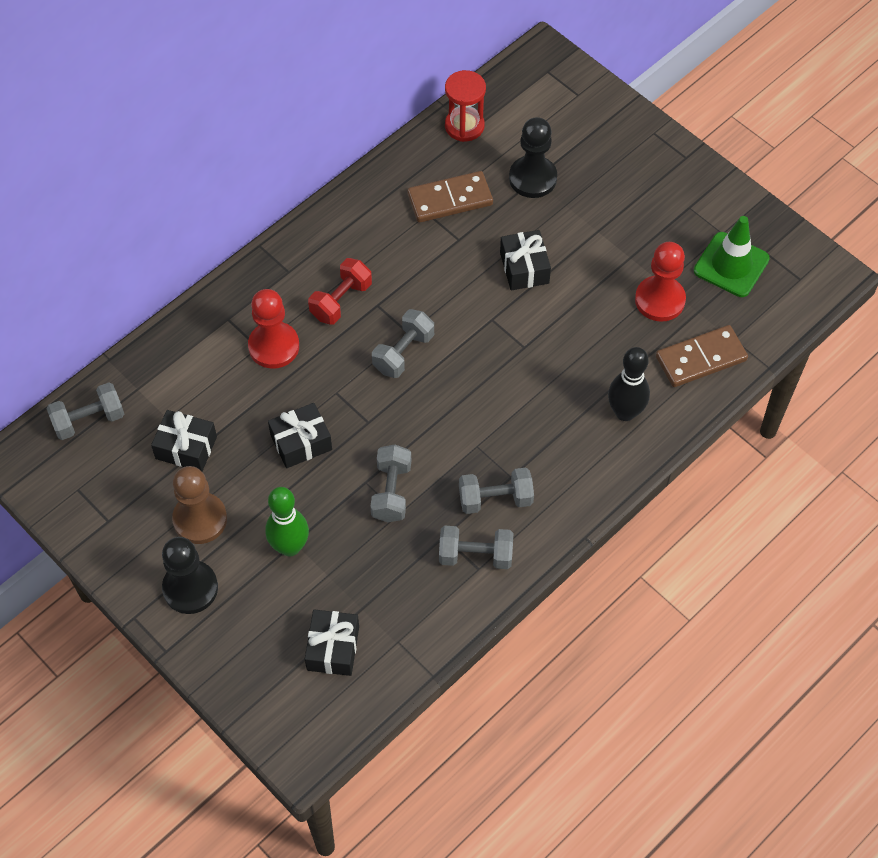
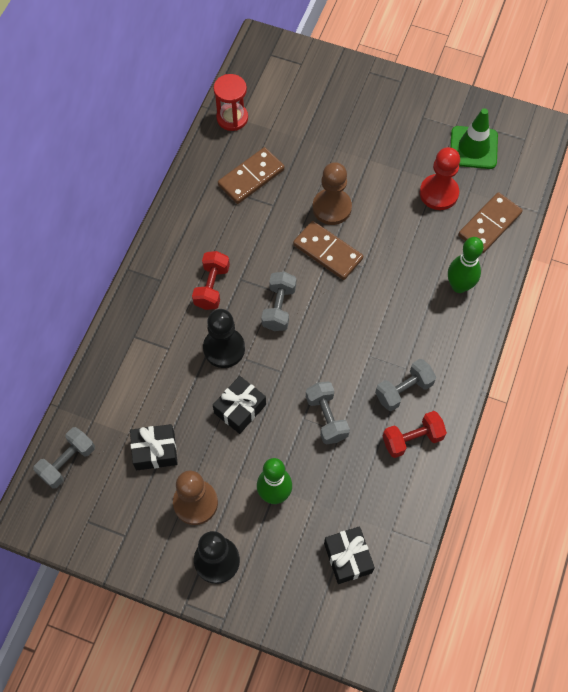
camera: 25 degrees left, 5 degrees up
red pawn [248,289,299,369] -> none
grey dumbbell [439,526,513,569] -> red dumbbell [383,411,447,458]
black gift [500,230,551,291] -> brown pawn [313,162,352,225]
black pawn [509,117,557,198] -> black pawn moved to [203,309,245,368]
black bowling pin [608,347,650,421] -> green bowling pin [448,237,484,293]
none -> brown domino [293,221,363,280]

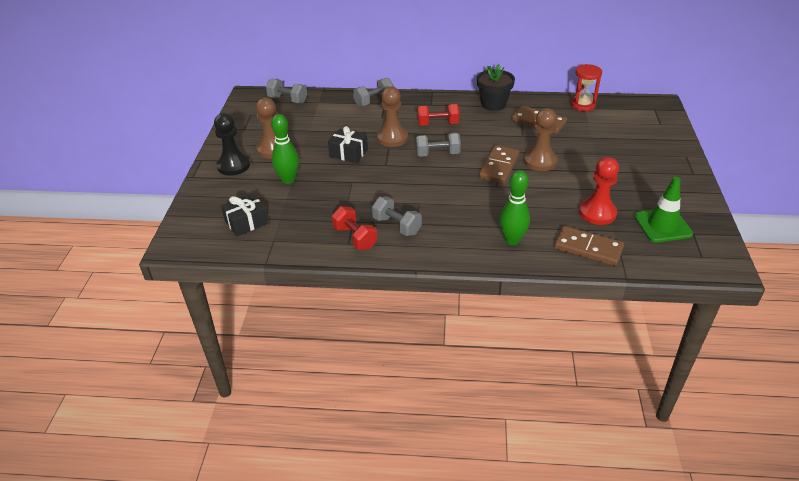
camera: 75 degrees right, 25 degrees down
black gift [130,424,178,470] -> none
black pawn [203,309,245,368] -> brown pawn [377,86,408,147]
grey dumbbell [306,381,350,444] -> grey dumbbell moved to [353,77,394,107]
none -> black flower pot [477,64,515,111]

